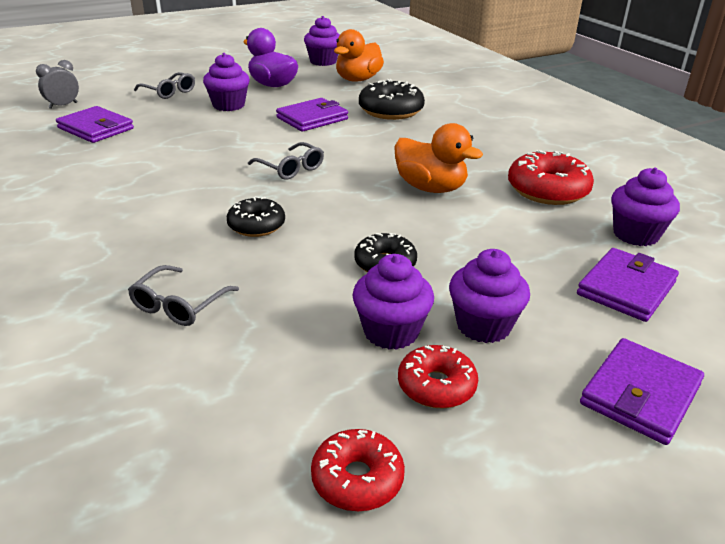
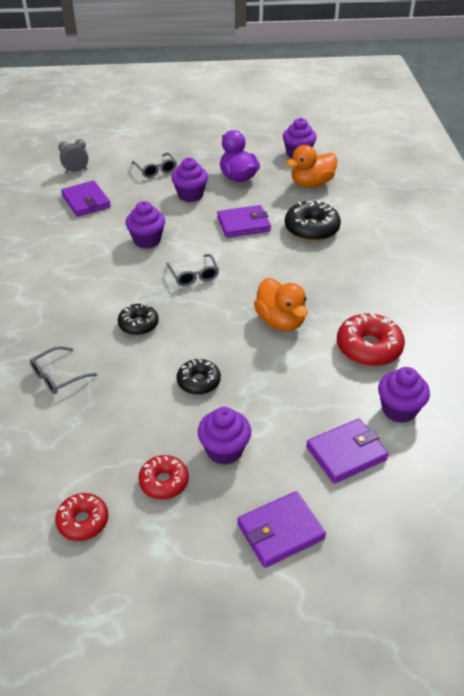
camera: 25 degrees right, 10 degrees up
purple cupcake [353,254,434,350] -> purple cupcake moved to [126,201,165,248]

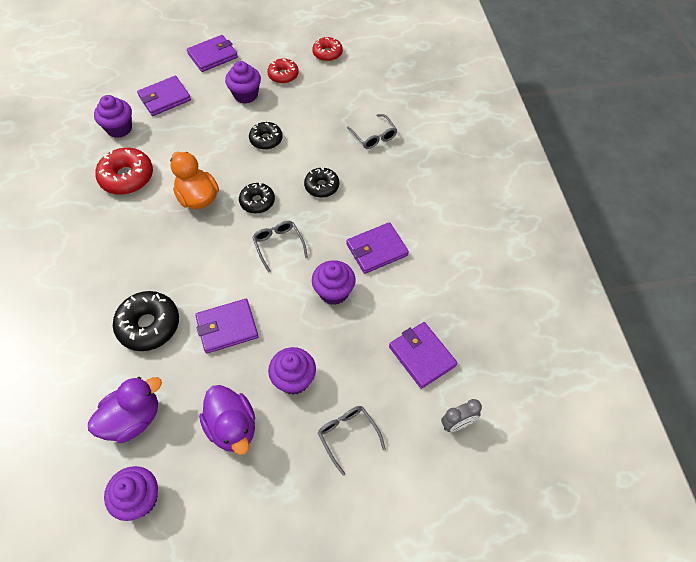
camera: 175 degrees right, 15 degrees up
grey glasses [30,346,97,394] -> grey glasses turned 105 degrees clockwise [347,114,397,149]
orange duck [286,145,337,188] -> purple duck [88,377,162,443]
none -> black donut [239,182,275,214]
none -> purple wallet [346,222,409,274]

